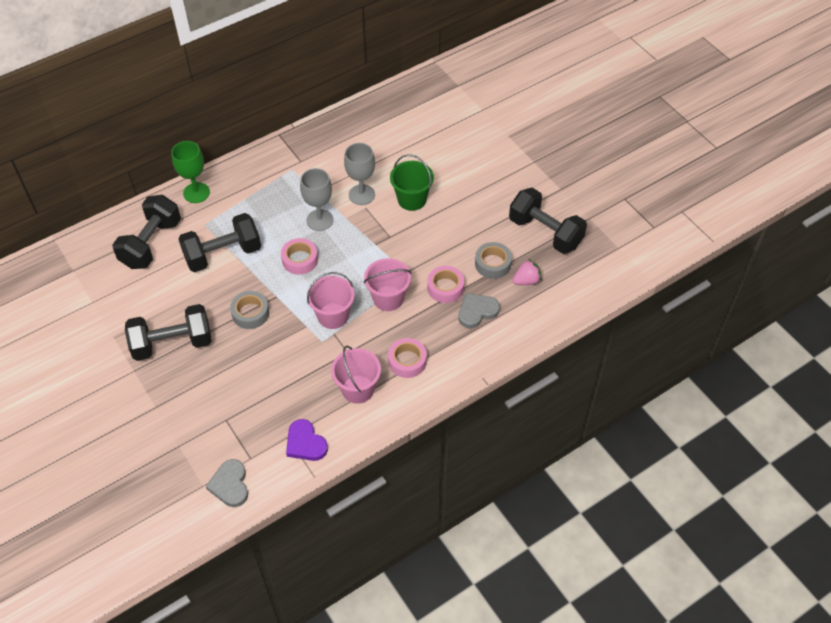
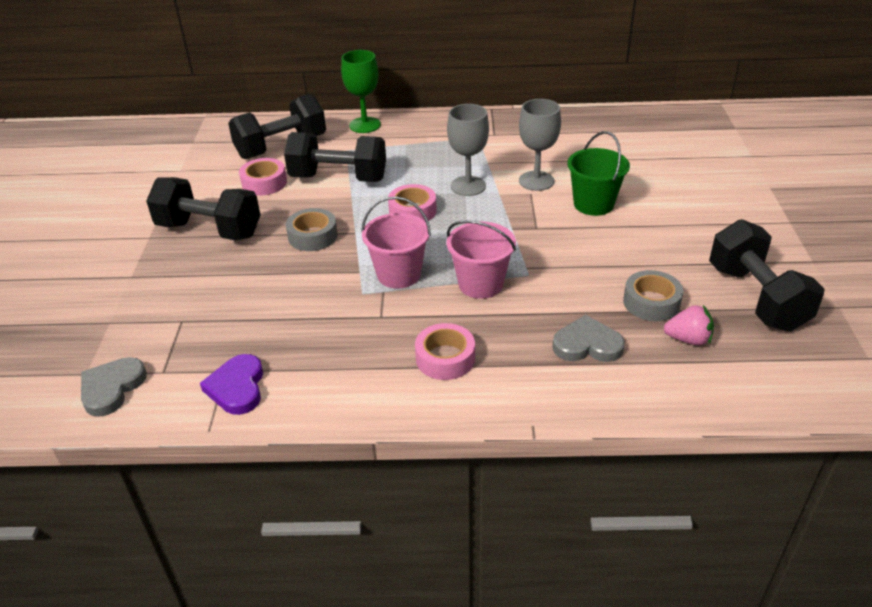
camera: 35 degrees right, 15 degrees down
pink bucket [331,346,381,404] -> none
pink tape [427,266,464,303] -> pink tape moved to [239,158,287,196]

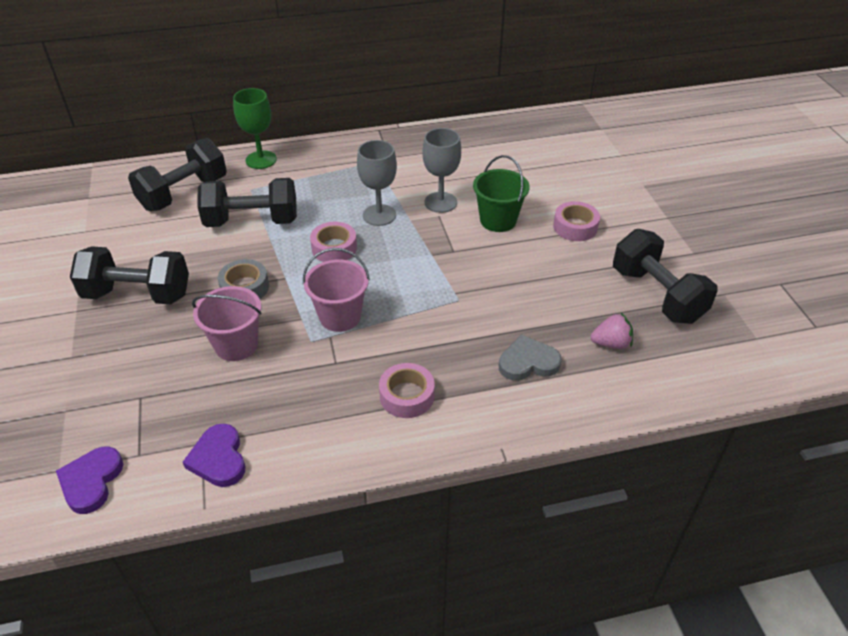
camera: 15 degrees left, 5 degrees up
grey heart [81,357,147,417] -> purple heart [56,446,123,514]
pink tape [239,158,287,196] -> pink tape moved to [553,201,600,241]
pink bucket [447,220,516,299] -> pink bucket moved to [192,286,261,361]
grey tape [623,270,684,321] -> none

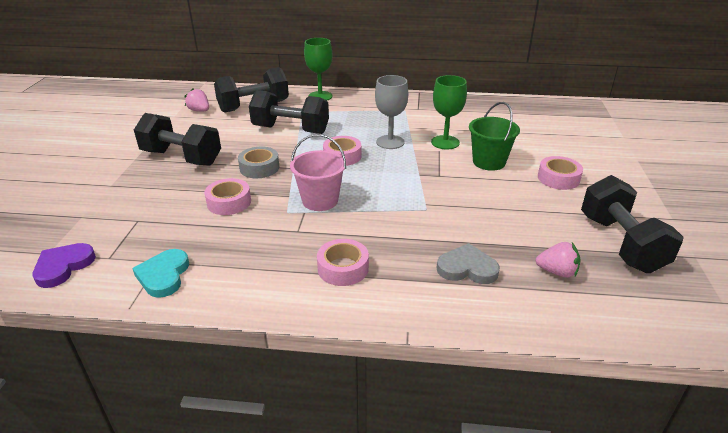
camera: 20 degrees right, 10 degrees down
purple heart [183,423,245,487] -> turquoise heart [132,249,189,298]
pink bucket [192,286,261,361] -> pink tape [204,178,251,215]
grey goblet [422,128,461,213] -> green goblet [431,75,467,150]
none -> pink strawberry [184,88,209,112]

